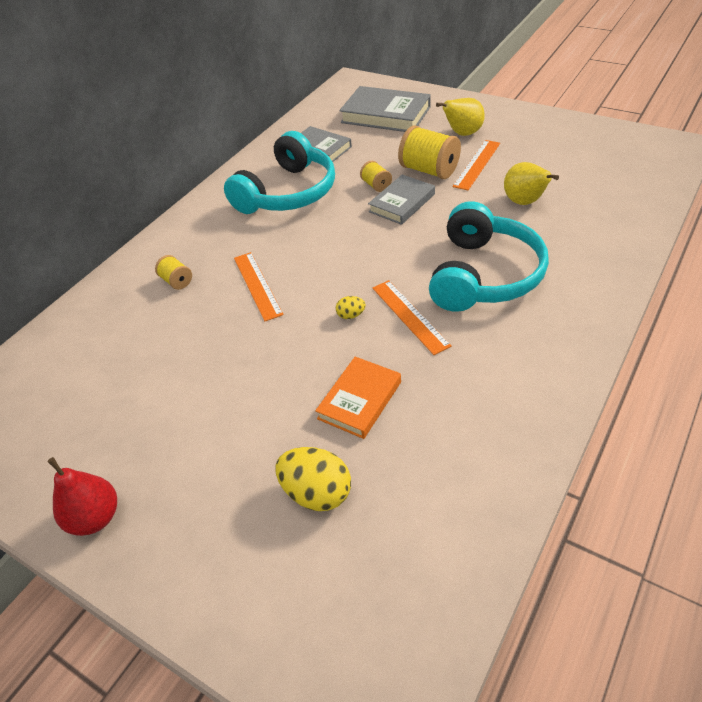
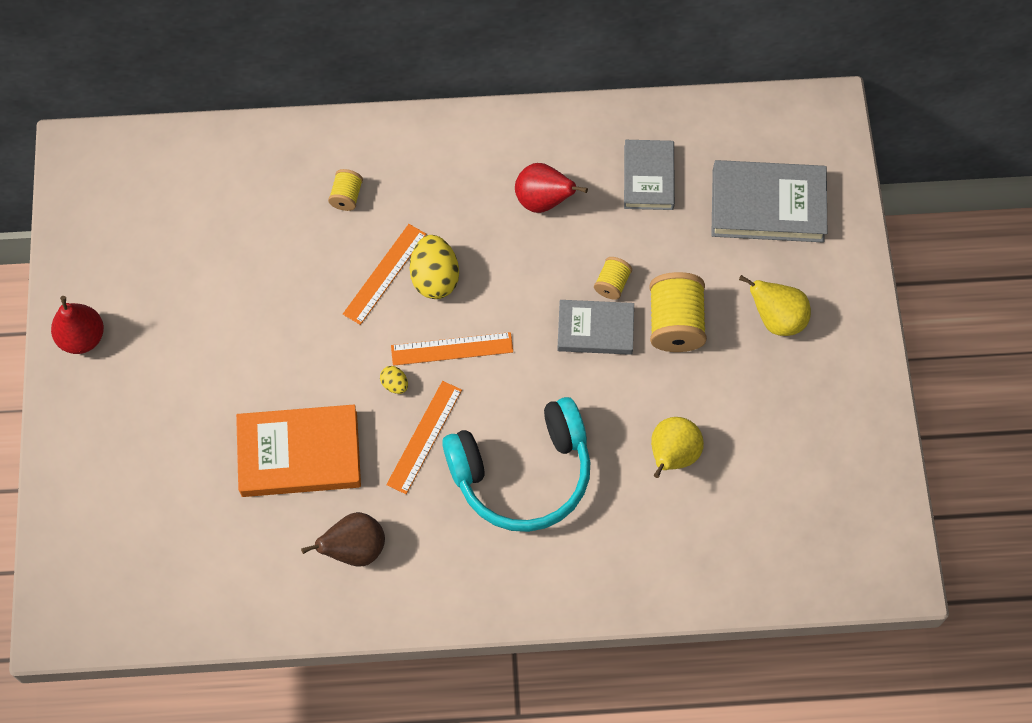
camera: 50 degrees right, 20 degrees up
turquoise headphones [224,131,335,214] -> red pear [515,163,588,213]
yellow egg [276,447,351,511] -> yellow egg moved to [410,235,459,299]
orange book [315,357,401,439] -> orange book [236,405,361,497], size x1.54
grey book [339,86,431,132] -> grey book turned 75 degrees counterclockwise [711,160,827,242]
orange ruler [453,140,500,190] -> orange ruler moved to [391,332,513,366]
none -> brown pear [301,512,385,567]

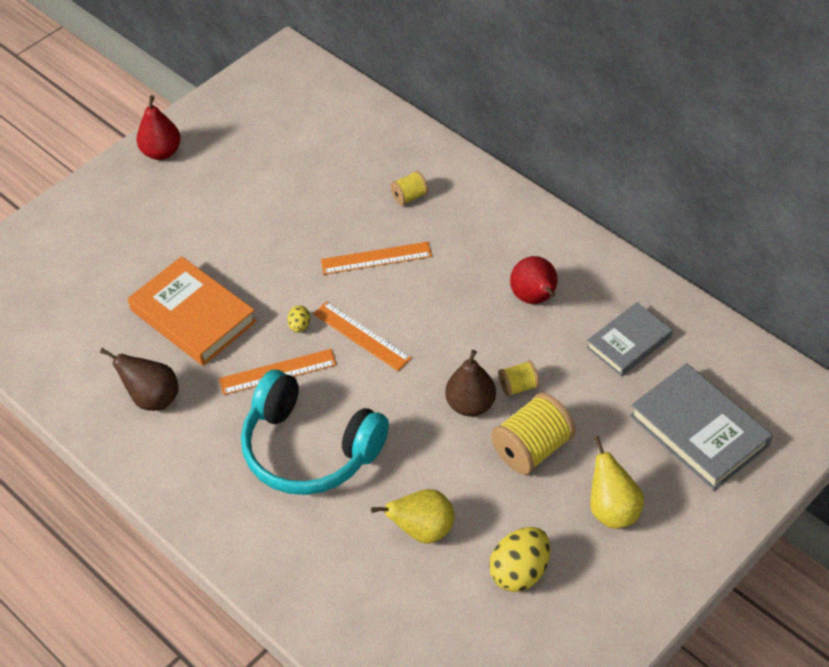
camera: 50 degrees right, 15 degrees down
yellow egg [410,235,459,299] -> yellow egg moved to [489,527,550,592]
grey book [557,300,634,355] -> brown pear [445,350,496,416]

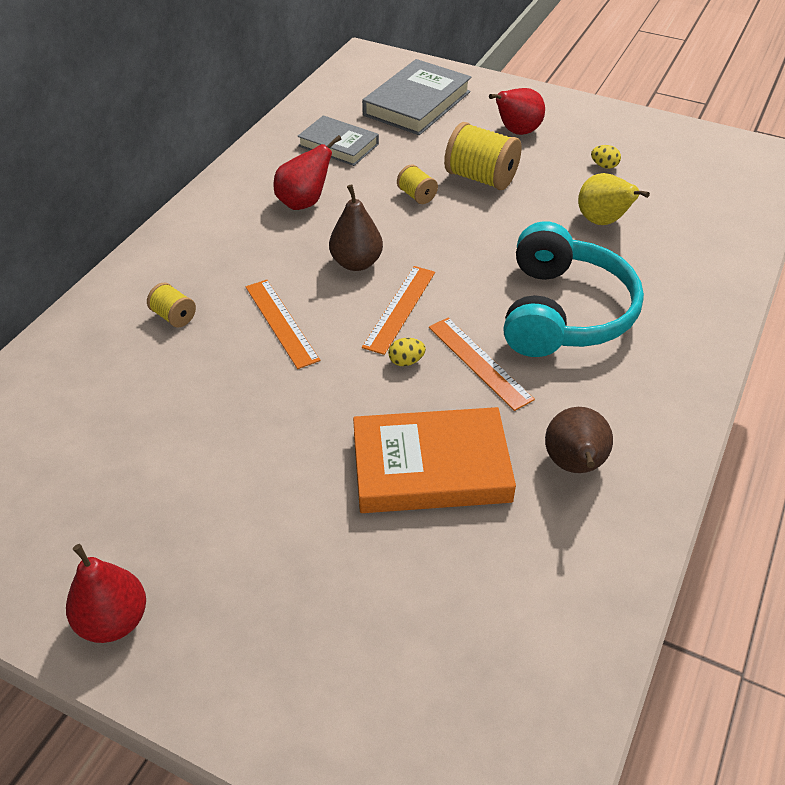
camera: 110 degrees left, 5 degrees down
orange book [128,256,257,366] -> orange book turned 60 degrees clockwise [353,407,516,513]
brown pear [445,350,496,416] -> brown pear moved to [329,184,383,271]
yellow egg [489,527,550,592] -> yellow egg [591,145,621,169], size x0.49
yellow pear [590,436,644,529] -> red pear [489,88,545,135]

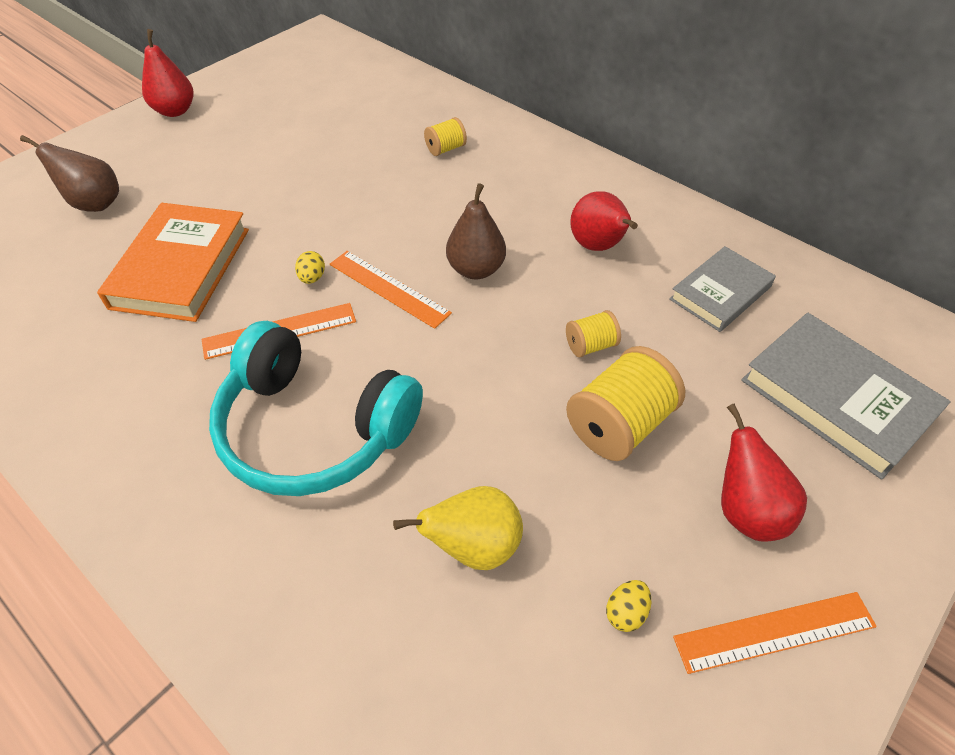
camera: 105 degrees right, 5 degrees up
orange ruler [246,280,321,369] -> orange ruler moved to [673,592,877,674]
brown pear [545,407,613,473] -> brown pear moved to [20,135,119,212]

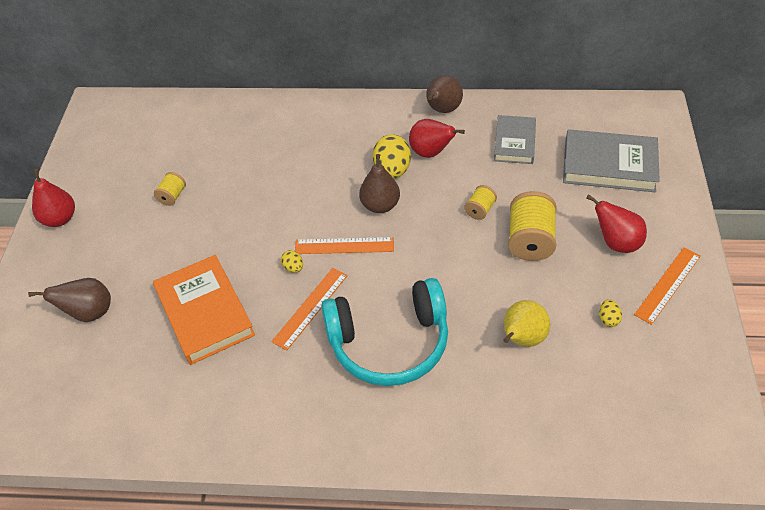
camera: 35 degrees left, 0 degrees up
yellow spool [424,117,467,156] -> yellow spool moved to [154,172,186,206]
none -> yellow egg [373,134,411,179]
none -> brown pear [426,75,463,113]

